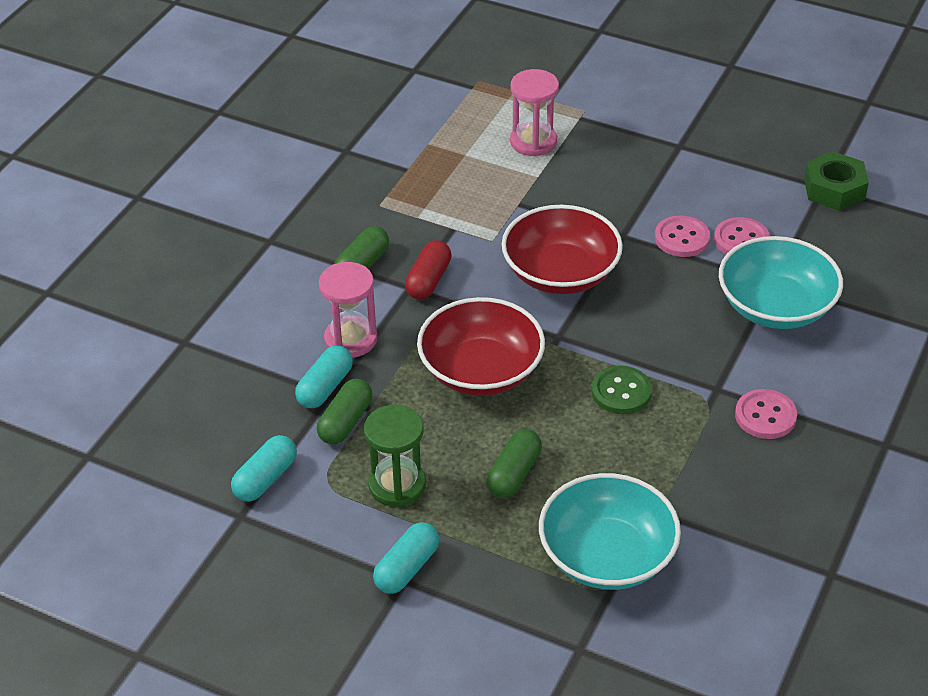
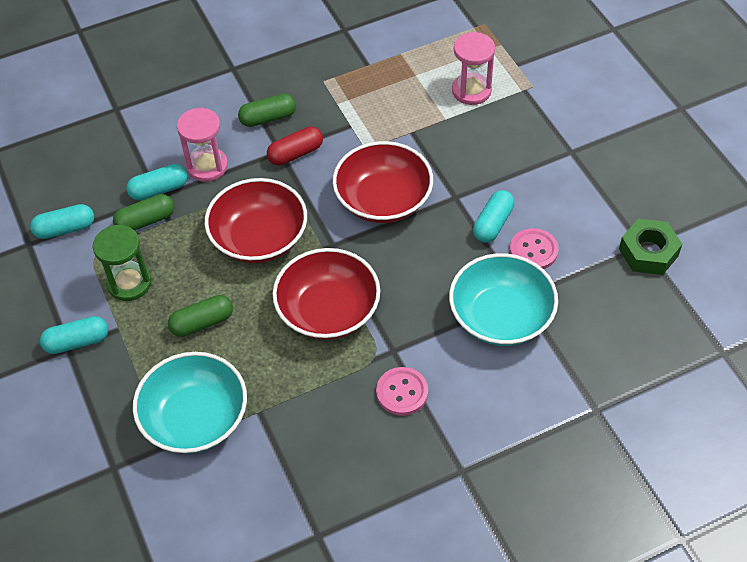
camera: 40 degrees right, 10 degrees up
green button [591,365,652,414] -> red bowl [273,248,380,340]
pink button [655,216,710,257] -> turquoise capsule [473,190,515,243]

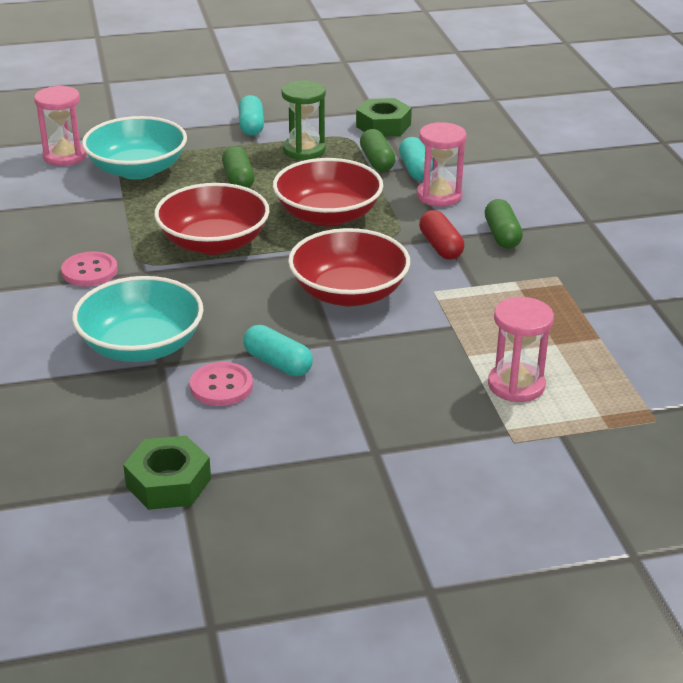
camera: 100 degrees right, 20 degrees down
turquoise capsule [30,204,94,239] -> green nut [356,98,412,137]
none -> pink hourglass [34,86,87,166]

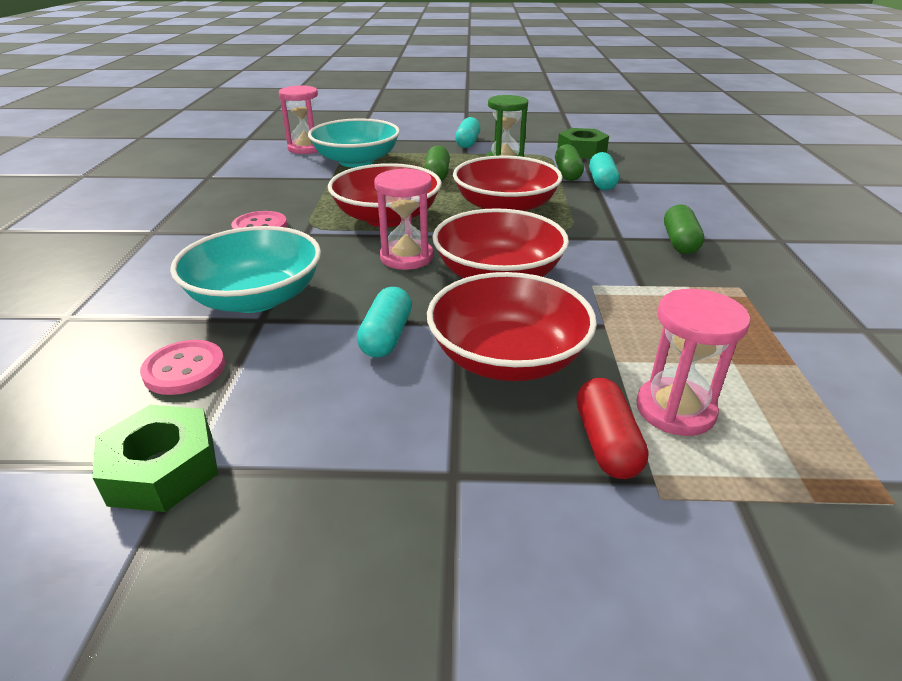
camera: 15 degrees right, 0 degrees up
pink button [190,362,253,406] -> pink button moved to [140,340,225,395]
turquoise capsule [243,325,313,376] -> turquoise capsule turned 45 degrees clockwise [357,287,412,358]
pink hourglass [417,122,467,207] -> pink hourglass moved to [374,168,433,270]
red capsule [419,210,464,260] -> red capsule moved to [576,378,649,479]
none -> red bowl [427,272,597,381]

